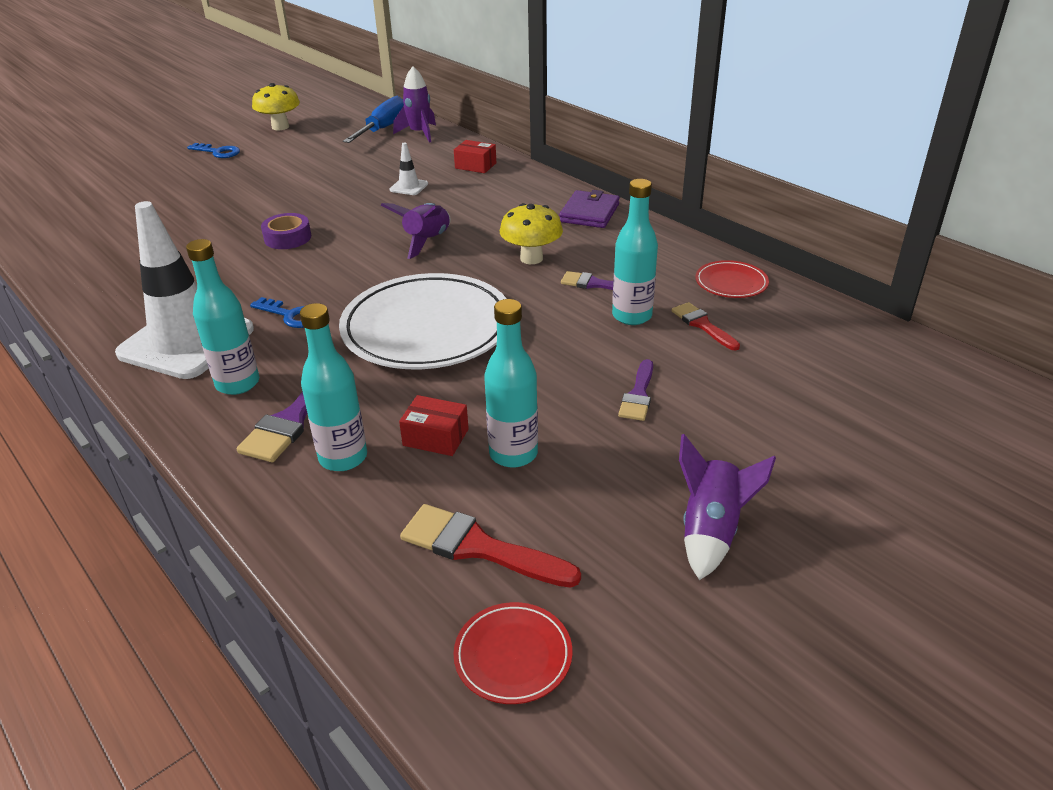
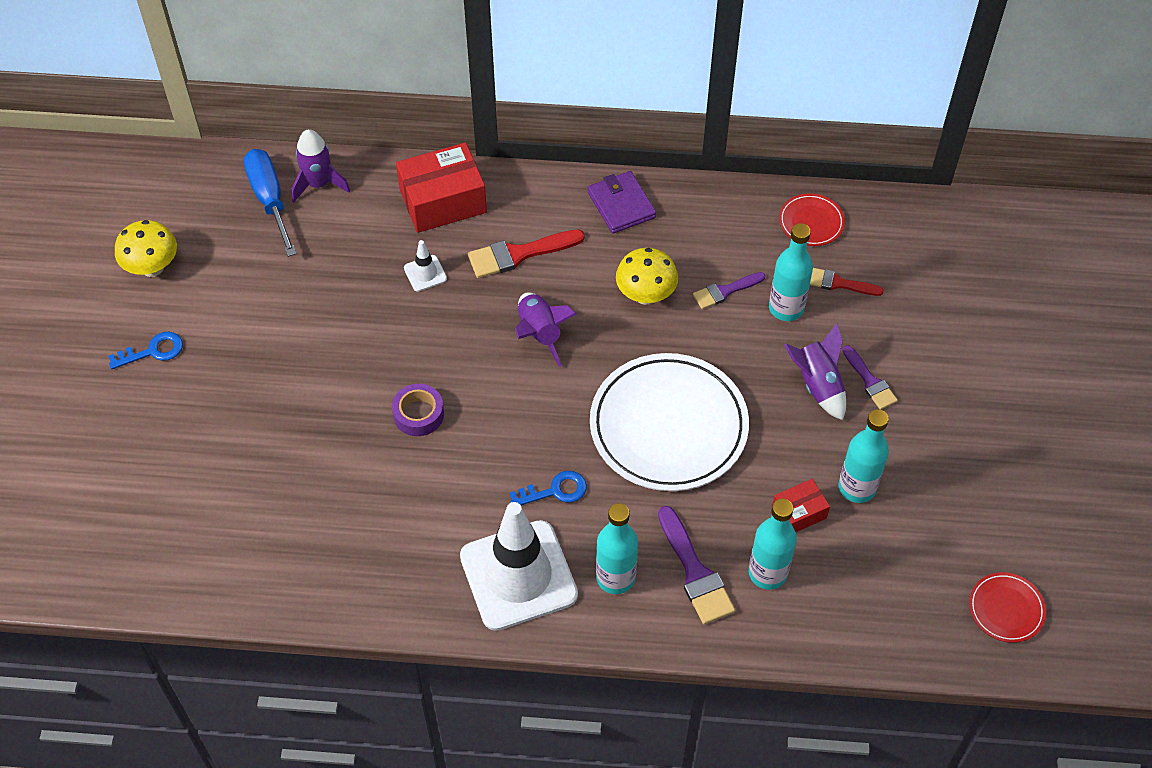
camera: 45 degrees left, 20 degrees up
red brush [400,504,581,588] -> red brush moved to [468,230,585,278]
red box [454,140,496,173] -> red box [396,142,487,233], size x1.89
purple rocket [679,434,776,580] -> purple rocket moved to [784,323,846,420]

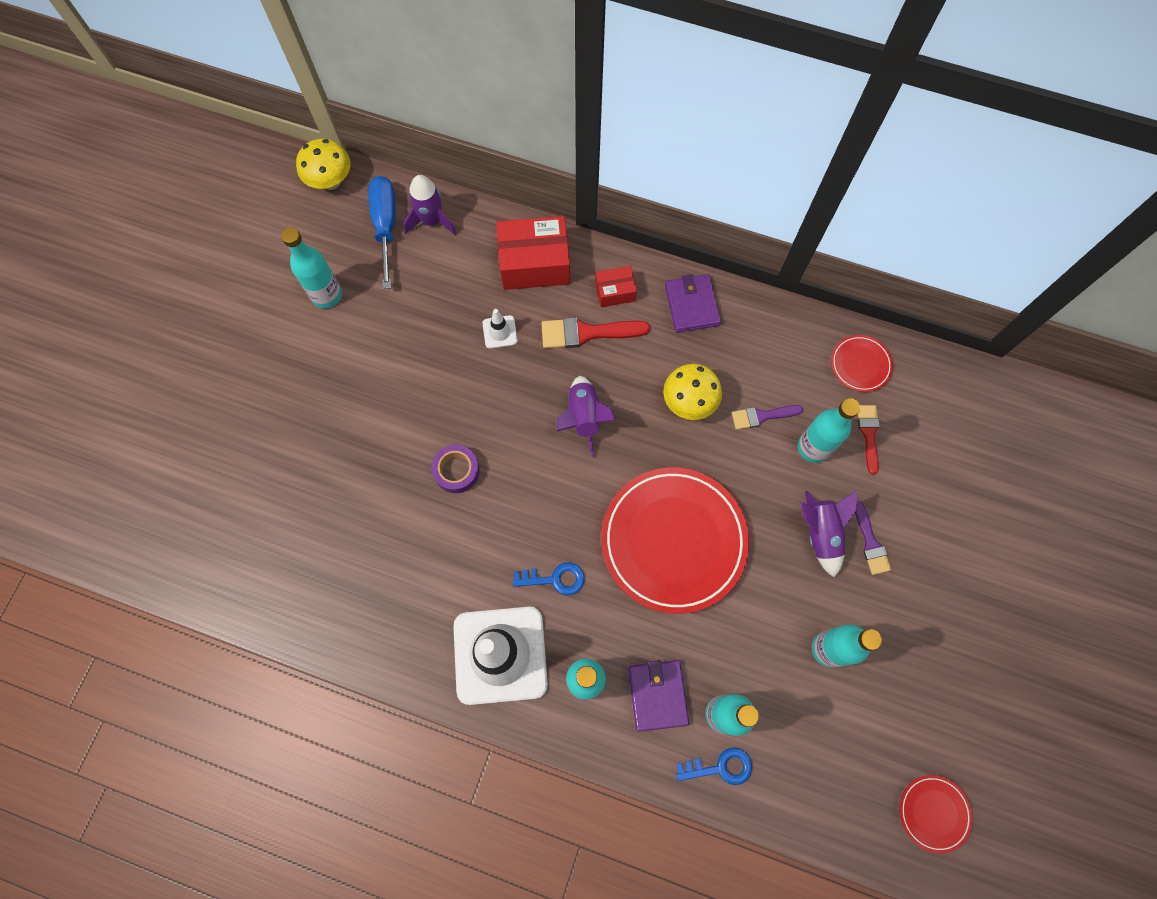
camera: 15 degrees right, 15 degrees up
blue key [108,332,183,369] -> blue key moved to [676,747,752,785]
yellow mushroom [115,220,177,277] -> yellow mushroom moved to [296,139,351,190]
white plate [590,353,749,491] -> red plate [601,467,749,614]
purple brush [658,506,735,624] -> purple wallet [628,660,689,732]
red box [772,479,830,532] -> red box moved to [595,266,637,307]
red brush [810,268,884,296] -> red brush turned 60 degrees clockwise [858,405,880,475]
none -> turquoise bottle [281,227,342,308]

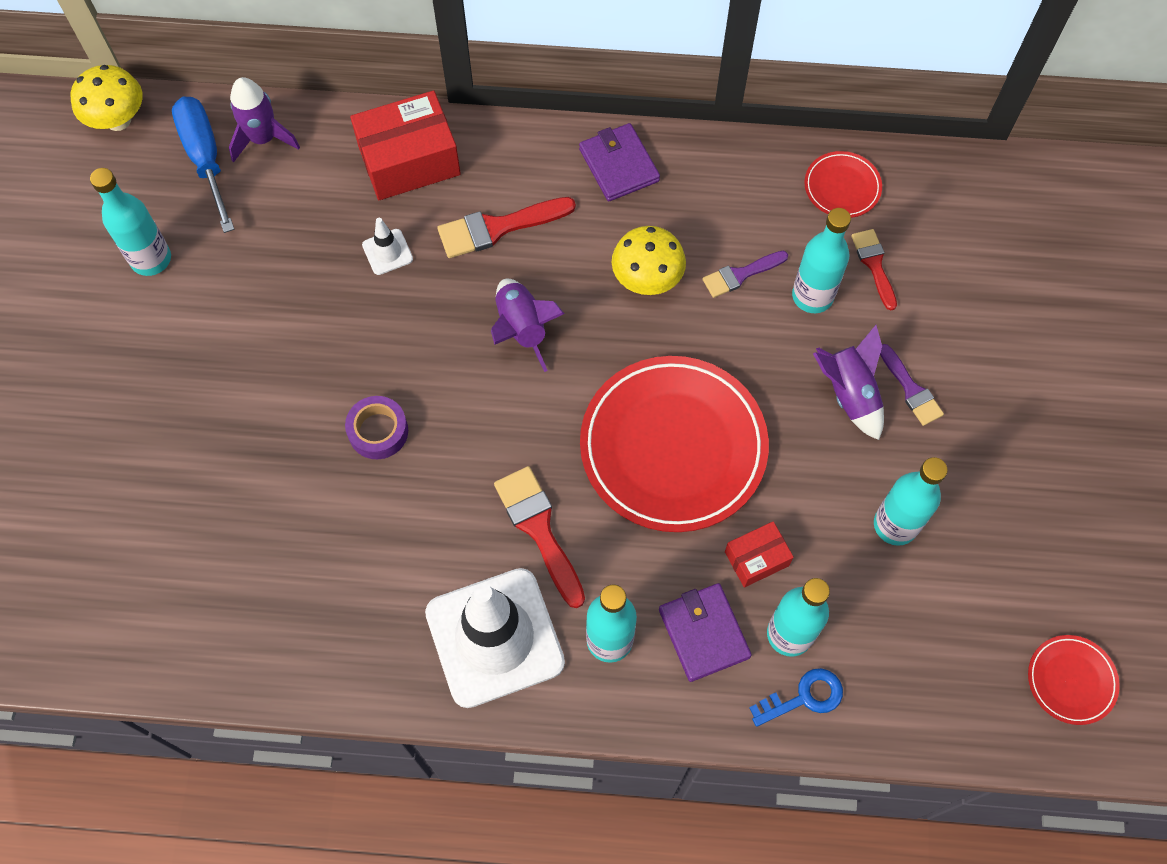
camera: 15 degrees left, 5 degrees down
blue key [513,562,585,595] -> red brush [494,466,585,608]
red box [595,266,637,307] -> red box moved to [725,521,794,587]

